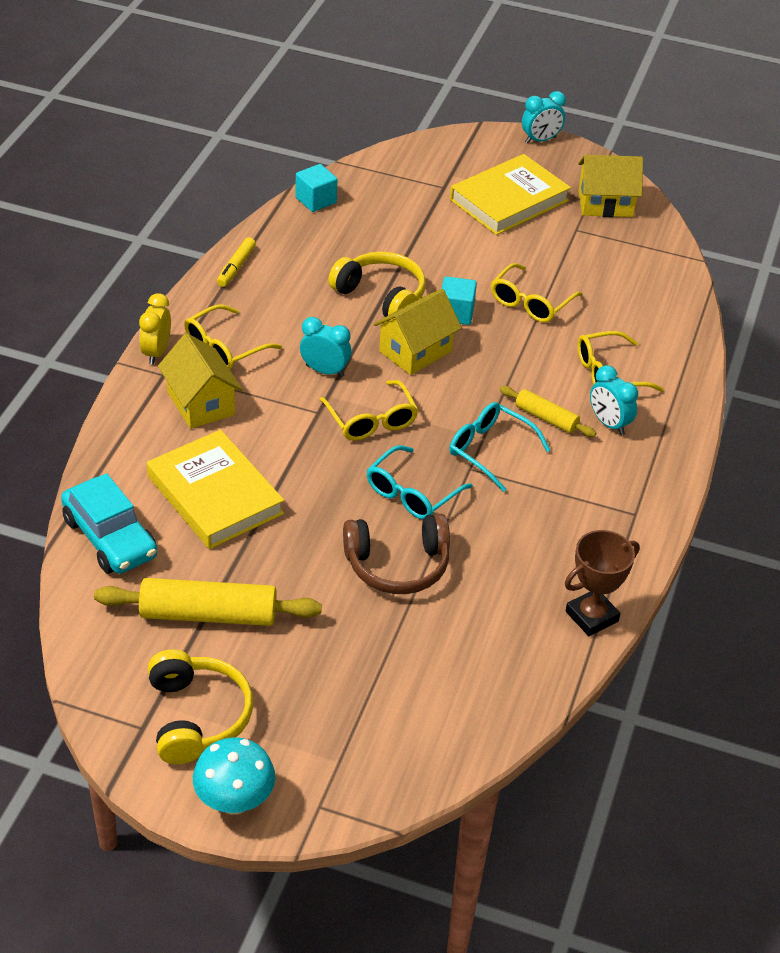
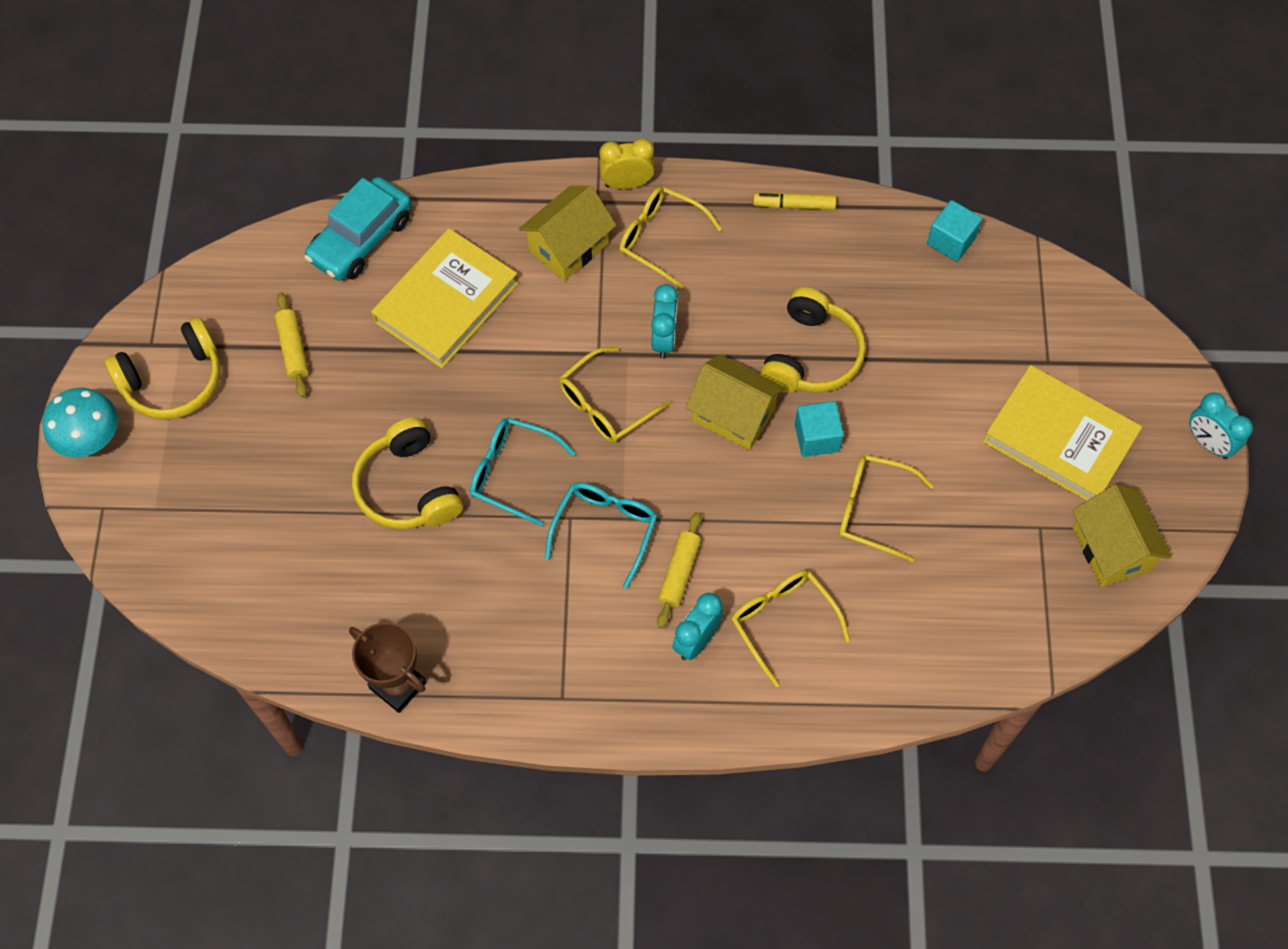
camera: 75 degrees right, 20 degrees up
yellow rolling pin [94,578,322,626] -> yellow rolling pin [275,292,309,398], size x0.56
brown headphones [343,514,450,594] -> yellow headphones [352,417,463,529]

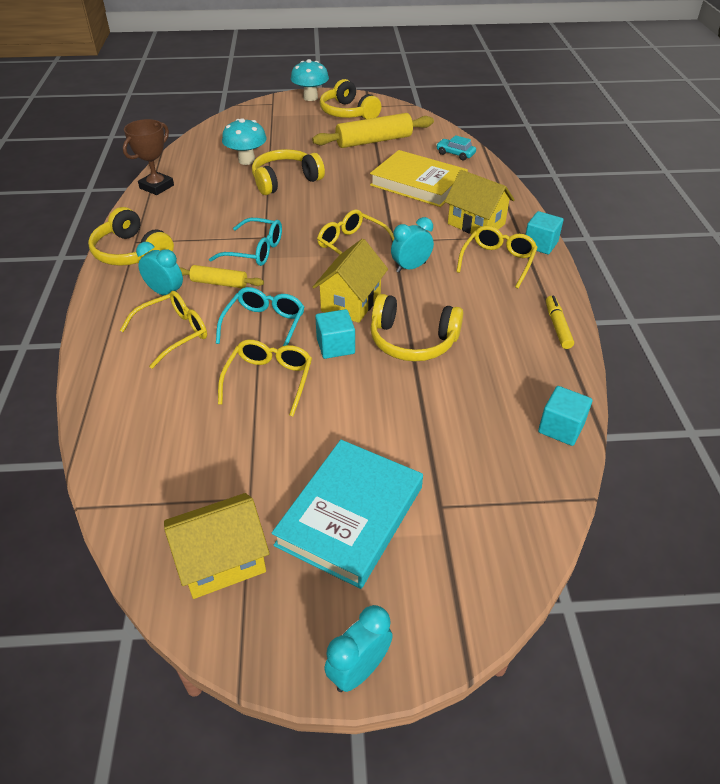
camera: 85 degrees right, 20 degrees down
yellow rolling pin [275,292,309,398] -> yellow rolling pin [312,113,434,148], size x1.79
turquoise car [304,177,411,281] -> turquoise car [436,135,476,161], size x0.53
turquoise glasses [470,417,576,526] -> turquoise glasses moved to [216,287,304,346]
yellow clock [599,138,655,189] -> turquoise cube [525,211,563,254]
turquoise clock [651,284,678,359] -> turquoise clock turned 150 degrees clockwise [391,217,434,273]
yellow book [983,365,1142,501] -> turquoise book [271,440,423,589]
none -> yellow headphones [88,207,174,266]
none -> turquoise mushroom [222,118,267,165]

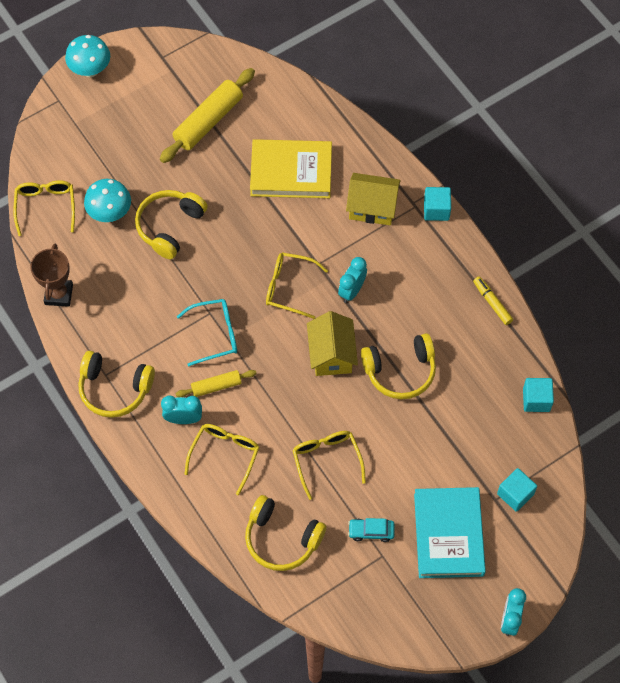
camera: 30 degrees left, 20 degrees up
yellow house [164,493,270,599] -> none
turquoise glasses [216,287,304,346] -> none
turquoise cube [315,309,355,359] -> turquoise cube moved to [497,468,537,512]
yellow headphones [320,79,381,119] -> yellow headphones moved to [245,495,326,571]
turquoise car [436,135,476,161] -> turquoise car moved to [348,518,395,542]
yellow glasses [456,226,538,289] -> yellow glasses moved to [13,180,75,236]

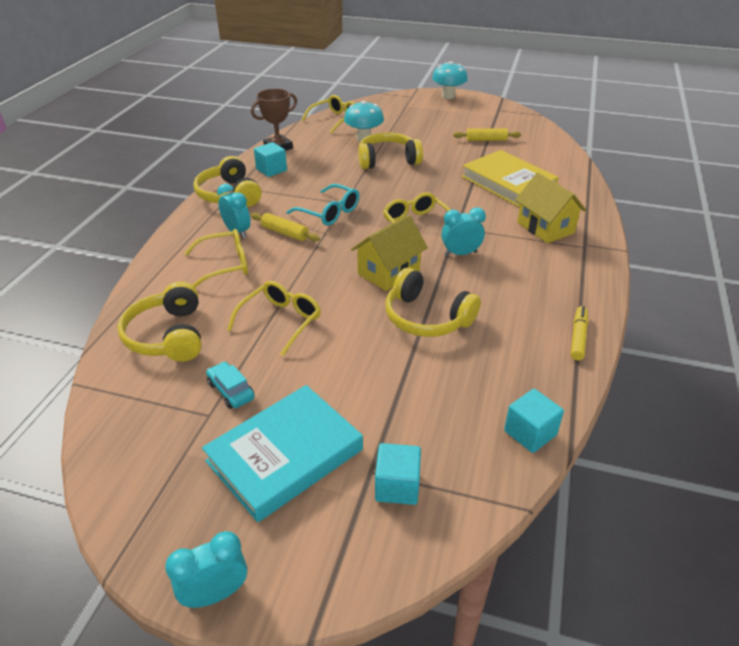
camera: 50 degrees right, 25 degrees down
yellow rolling pin [160,68,255,163] -> yellow rolling pin [453,128,521,141], size x0.56
turquoise cube [424,187,451,221] -> turquoise cube moved to [254,142,287,177]

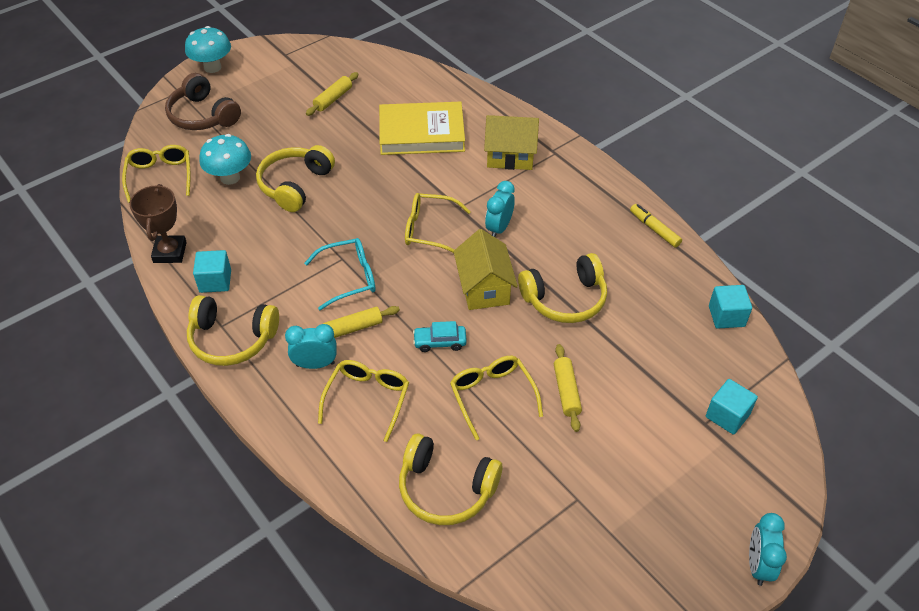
camera: 55 degrees left, 10 degrees up
turquoise book [202,385,363,522] -> none
turquoise car [206,362,255,409] -> turquoise car moved to [413,321,467,352]
none -> brown headphones [165,73,241,130]
none -> yellow rolling pin [554,344,582,432]

